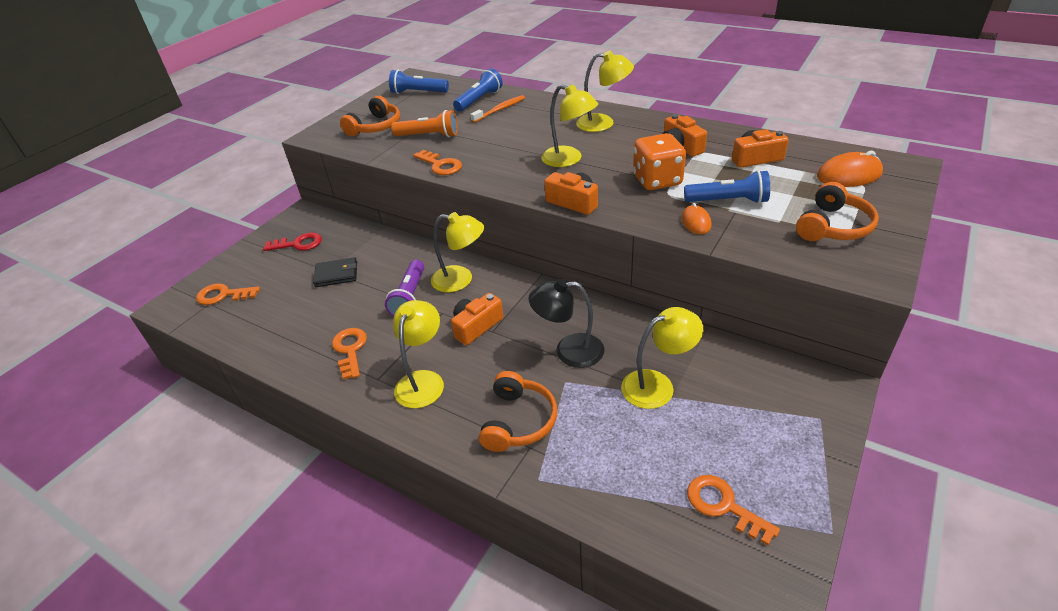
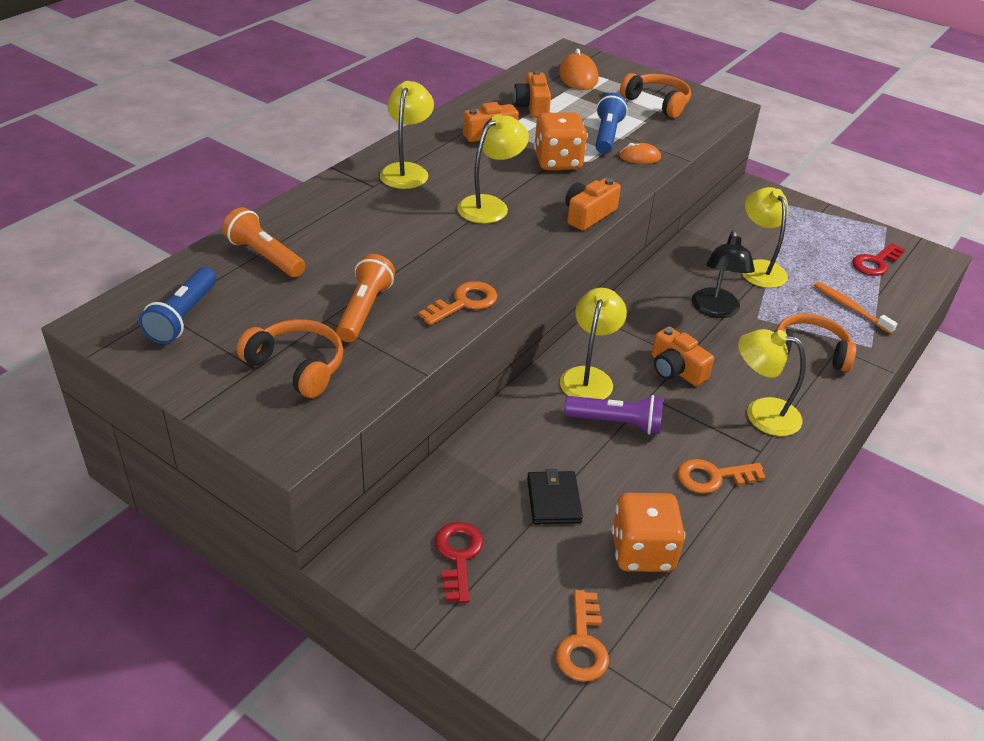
camera: 90 degrees left, 0 degrees up
blue flashlight [453,68,503,112] -> orange flashlight [223,207,306,277]
orange toothbrush [470,95,525,123] -> orange toothbrush moved to [814,282,898,334]
orange key [687,475,780,545] -> red key [852,243,905,276]
none -> orange dice [612,493,685,572]

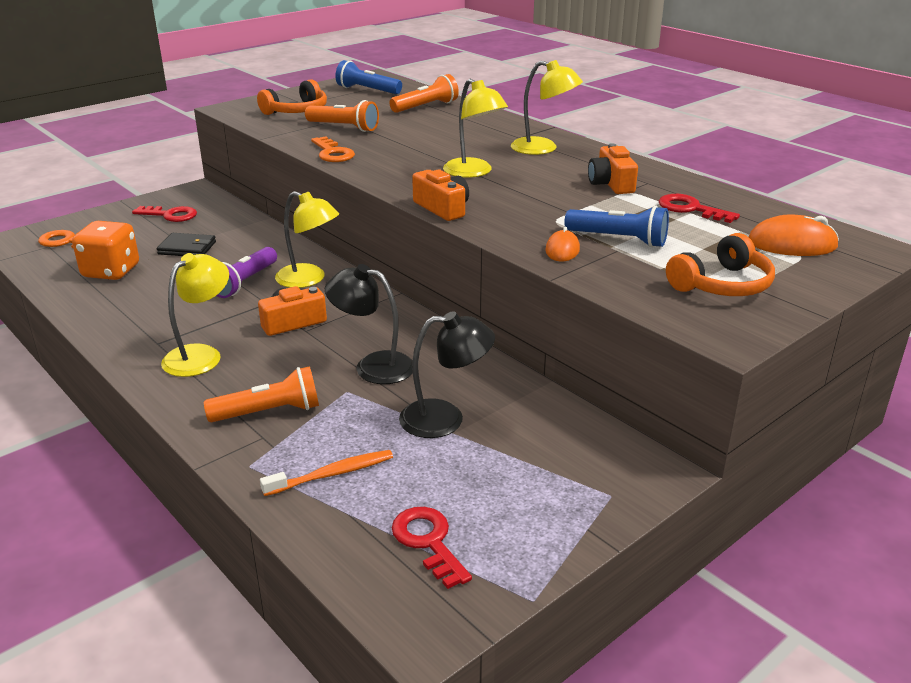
camera: 105 degrees right, 10 degrees down
orange camera [513,71,551,118] -> red key [659,194,740,223]
orange dice [534,112,587,170] -> none
orange key [677,459,766,494] -> none
yellow lamp [742,187,788,288] -> black lamp [399,311,495,438]
orange headphones [775,314,856,372] -> orange flashlight [204,366,319,422]

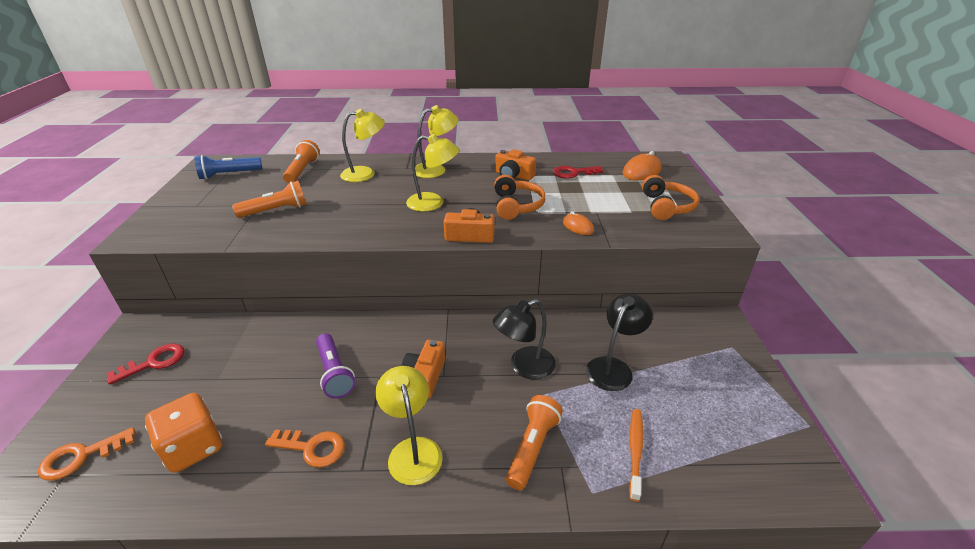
camera: 50 degrees left, 5 degrees up
black wallet [157,233,216,256] -> none
orange headphones [257,79,327,115] -> orange headphones moved to [494,175,546,220]
yellow lamp [275,191,339,288] -> yellow lamp moved to [340,109,385,182]
orange key [311,136,355,162] -> orange key moved to [265,429,345,468]
red key [392,507,472,589] -> none
blue flashlight [564,206,669,247] -> none

